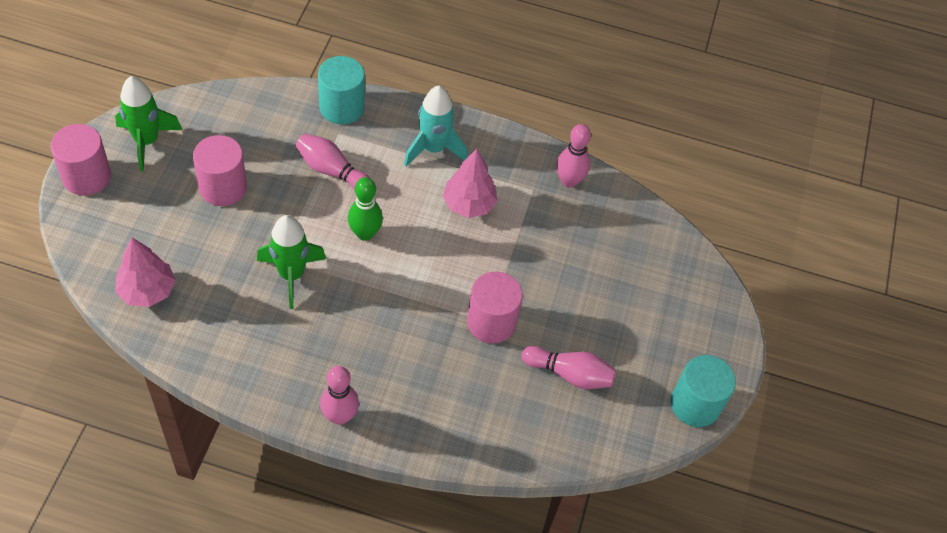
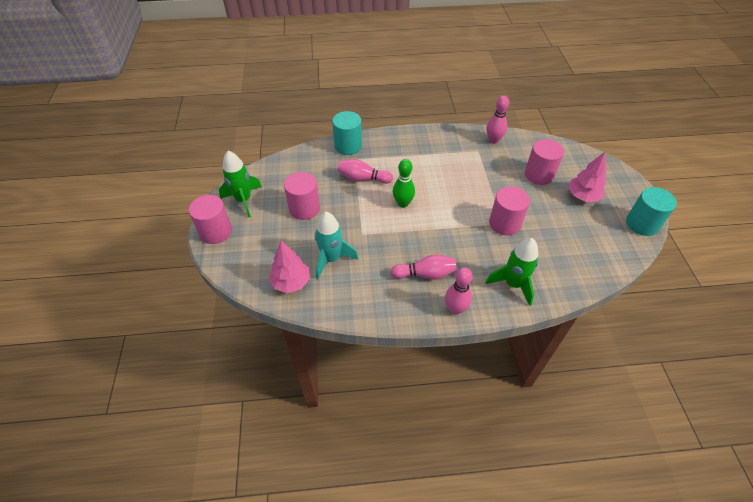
camera: 15 degrees left, 5 degrees down
green rocket [257,215,326,309] -> green rocket moved to [486,238,538,306]
turquoise rocket [404,86,468,167] -> turquoise rocket moved to [315,212,358,279]
pink tree [443,149,498,218] -> pink tree moved to [568,152,606,202]
pink bowling pin [522,346,616,389] -> pink bowling pin moved to [391,254,457,279]
none -> pink cylinder [525,139,564,185]

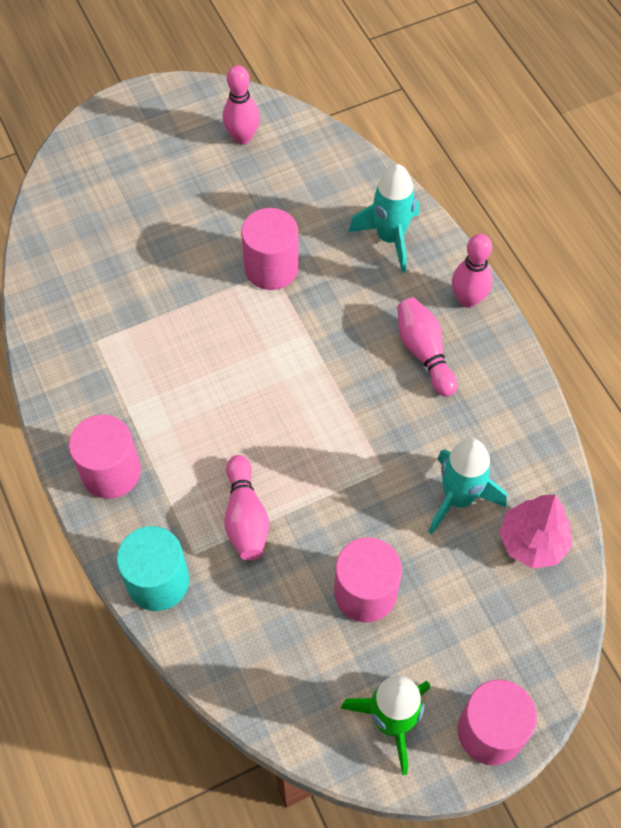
camera: 110 degrees left, 10 degrees up
green bowling pin [393,159,415,208] -> none
green rocket [486,238,538,306] -> turquoise rocket [348,164,419,273]
pink bowling pin [487,96,509,144] -> pink bowling pin moved to [223,65,260,145]
pink cylinder [525,139,564,185] -> pink cylinder moved to [69,415,141,499]
pink tree [568,152,606,202] -> none
turquoise cylinder [626,187,677,236] -> none

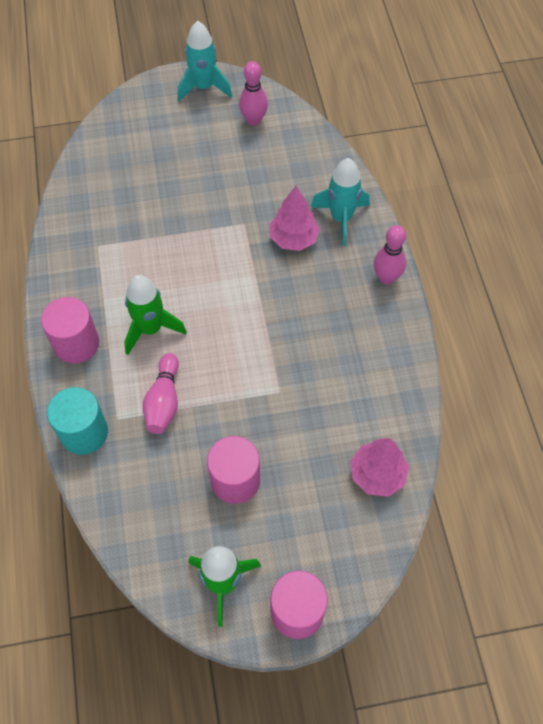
camera: 15 degrees right, 0 degrees up
pink cylinder [241,208,299,290] -> none
pink bowling pin [398,298,457,397] -> none
turquoise rocket [429,439,507,534] -> turquoise rocket moved to [178,21,232,102]
none -> green rocket [124,275,187,355]
none -> pink tree [270,186,320,251]

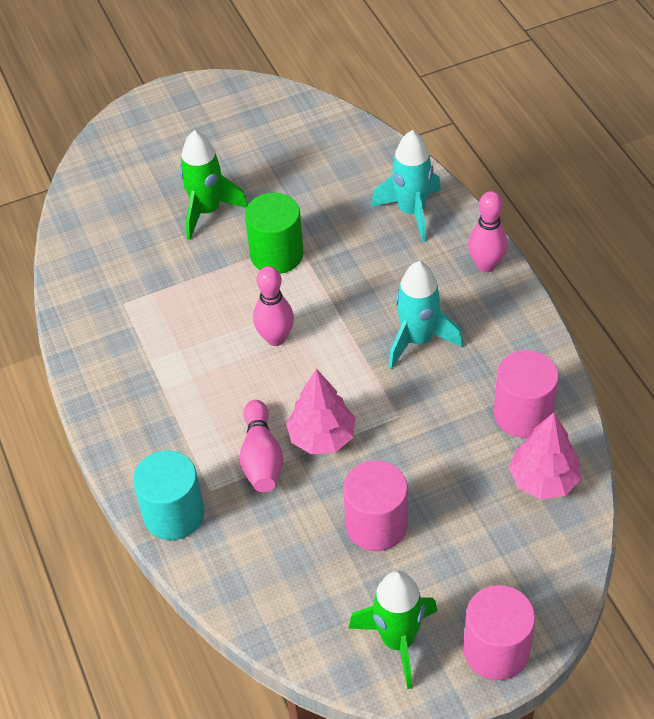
camera: 10 degrees left, 10 degrees down
pink cylinder [41,297,99,364] -> pink cylinder moved to [494,350,559,438]
green rocket [124,275,187,355] -> green rocket moved to [179,130,248,240]
turquoise rocket [178,21,232,102] -> turquoise rocket moved to [388,261,463,369]
pink bowling pin [239,61,268,126] -> pink bowling pin moved to [253,266,294,346]
pink tree [270,186,320,251] -> pink tree moved to [286,369,355,454]
none -> green cylinder [245,193,304,274]

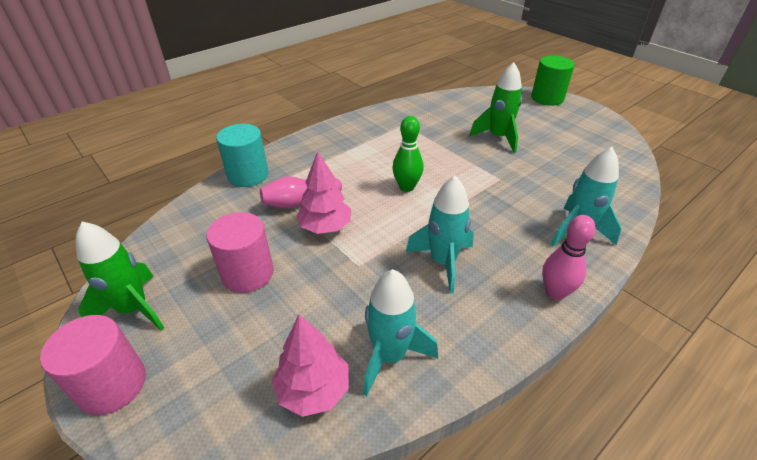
camera: 70 degrees right, 10 degrees down
green cylinder [245,193,304,274] -> green cylinder moved to [531,56,575,106]
pink bowling pin [253,266,294,346] -> green bowling pin [392,116,423,192]
pink cylinder [494,350,559,438] -> turquoise rocket [363,269,438,396]

